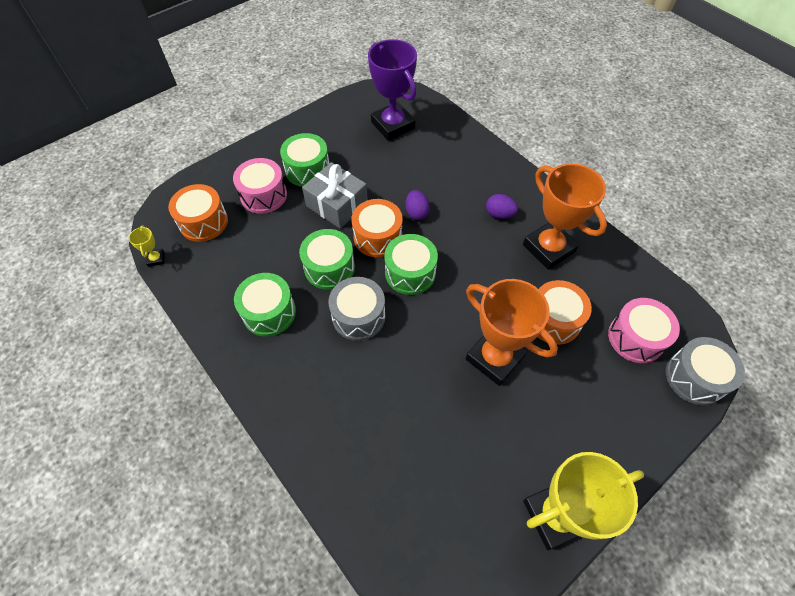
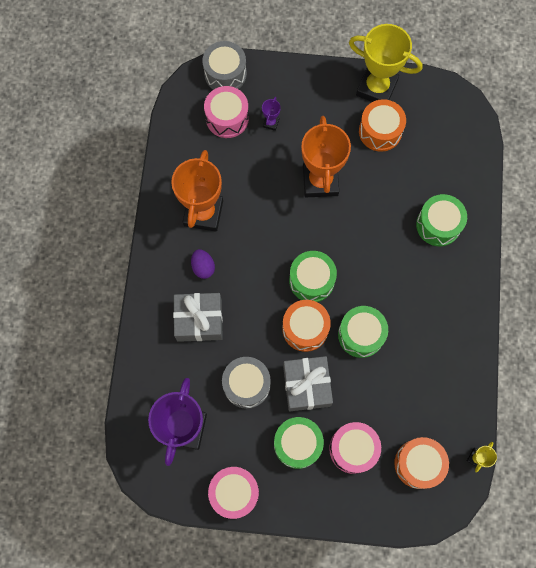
camera: 135 degrees left, 15 degrees up
green drum [234,273,296,336] -> green drum moved to [416,194,467,246]
grey drum [329,277,385,341] -> grey drum moved to [222,357,271,409]
purple egg [405,190,430,220] -> none
orange drum [538,280,592,345] -> orange drum moved to [359,99,406,152]
none -> grey gift [173,293,223,342]
none -> pink drum [208,467,259,519]
none -> purple trophy [262,97,281,131]

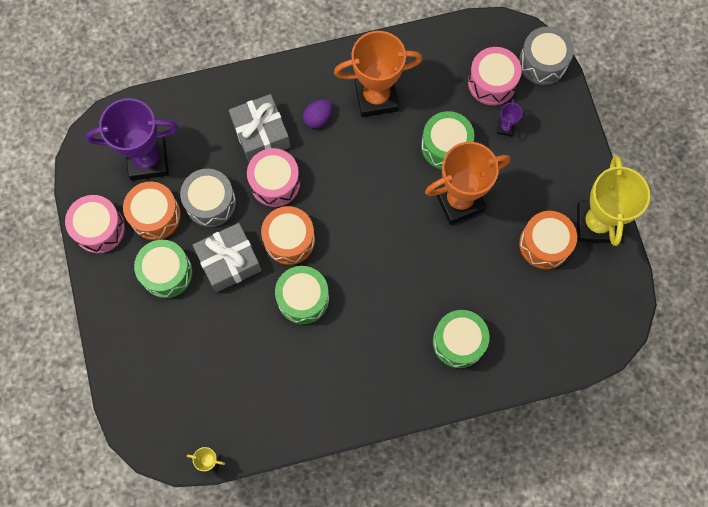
camera: 70 degrees right, 0 degrees up
purple trophy [262,97,281,131] -> purple trophy turned 75 degrees counterclockwise [497,99,522,137]
green drum [289,251,337,302] -> green drum moved to [421,111,474,169]
pink drum [329,422,381,474] -> pink drum moved to [247,148,300,207]
orange drum [394,437,449,489] -> orange drum moved to [123,182,181,240]

